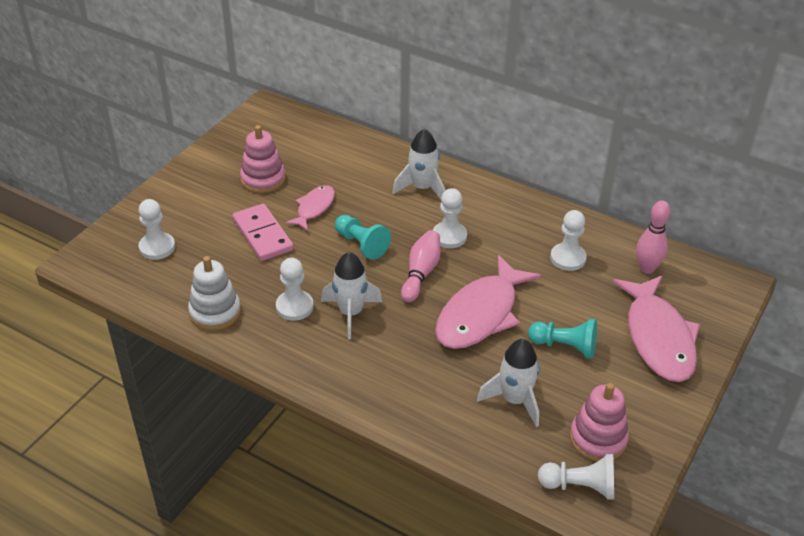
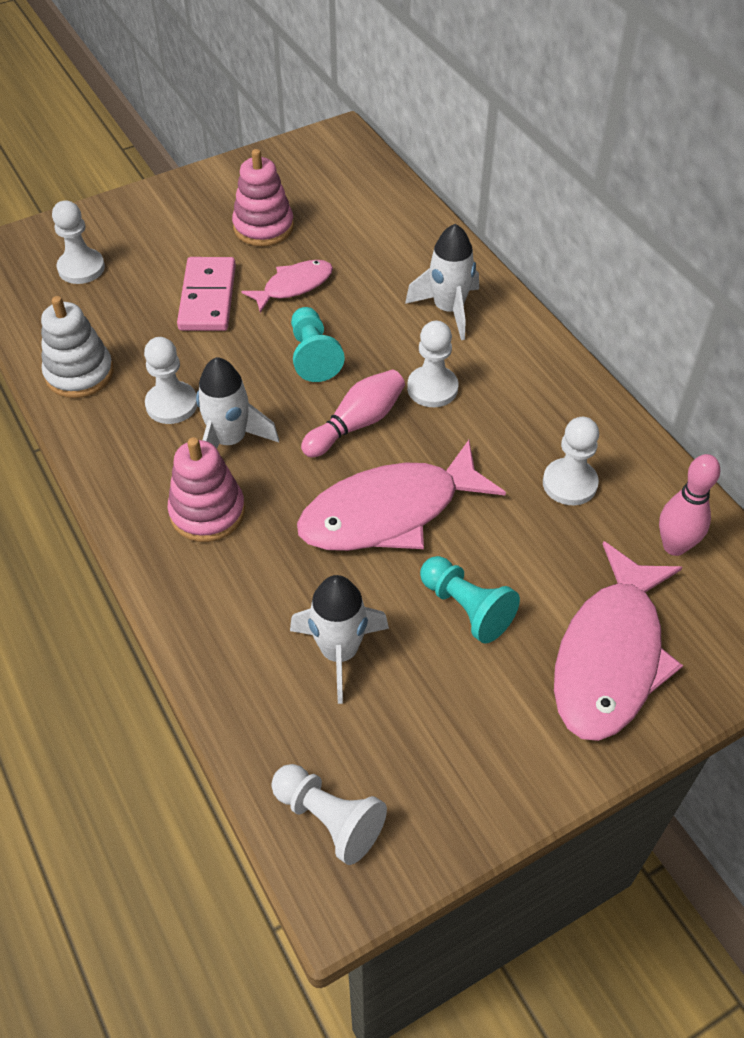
camera: 30 degrees right, 10 degrees up
pink stacking toy [570,383,629,462] -> pink stacking toy moved to [168,437,245,542]

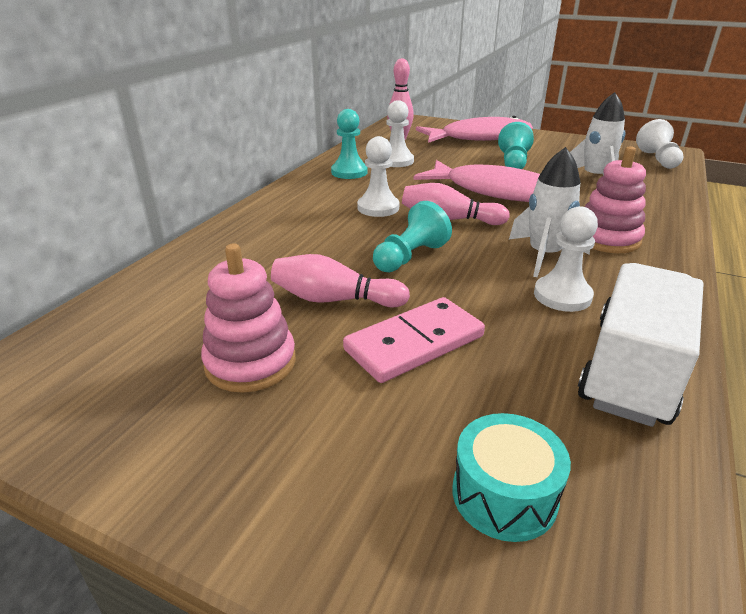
camera: 125 degrees left, 20 degrees down
white stacking toy [41,296,114,398] -> white truck [578,263,703,427]
white pawn [52,200,105,284] -> turquoise drum [453,413,571,542]
pink fish [241,260,333,313] -> pink bowling pin [271,254,410,308]
white rocket [405,224,479,340] -> none
none -> turquoise pawn [331,109,368,179]

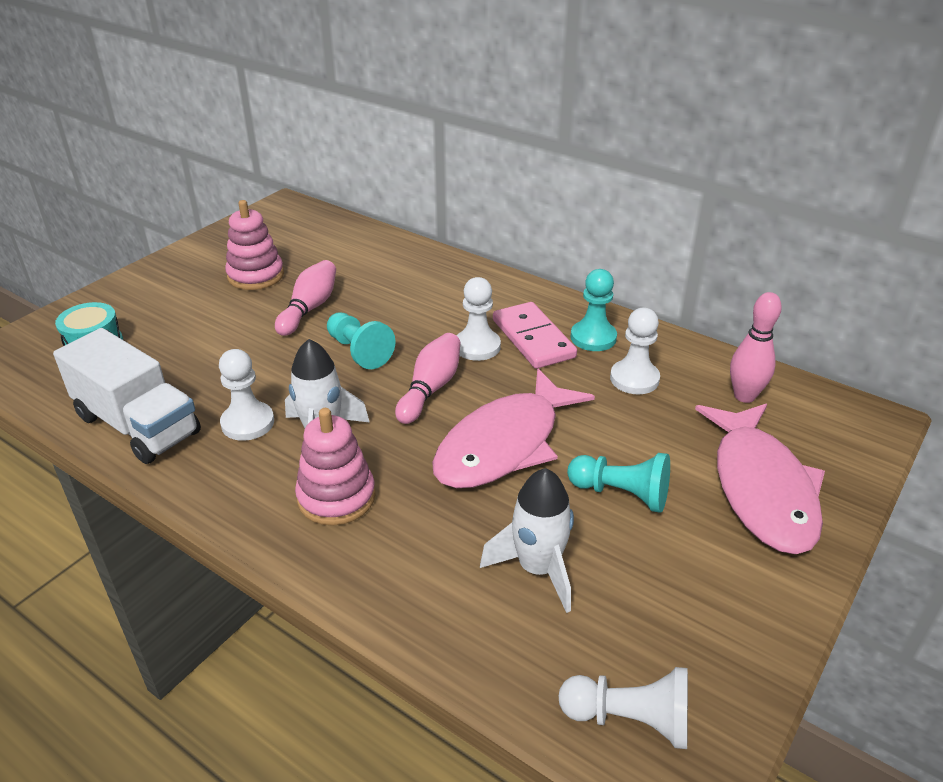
camera: 100 degrees right, 5 degrees up
pink domino [343,297,485,383] -> pink domino moved to [493,302,577,369]

